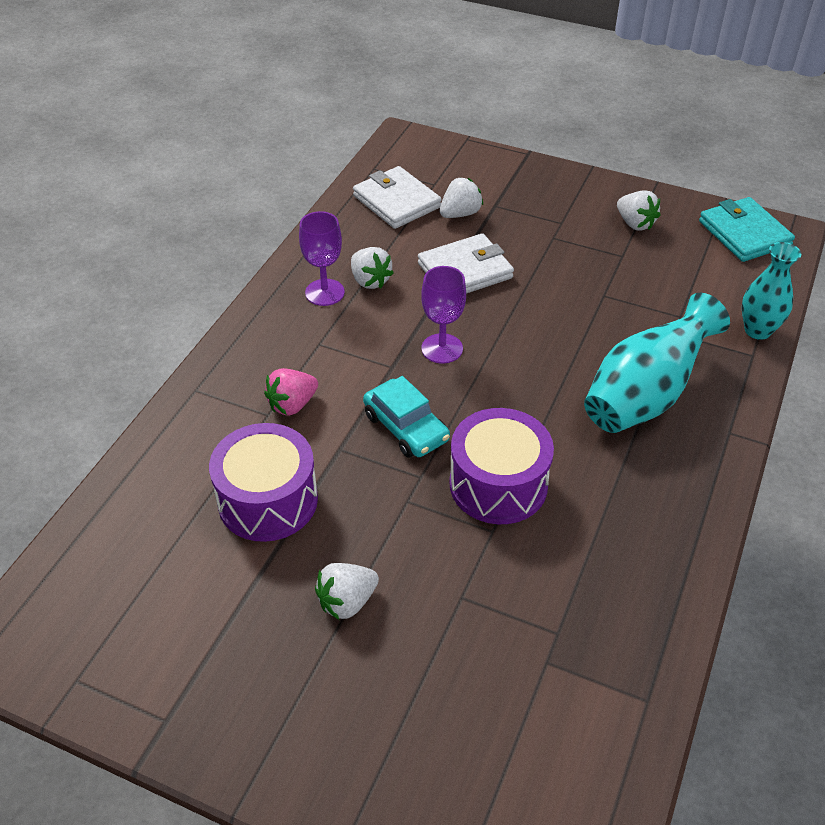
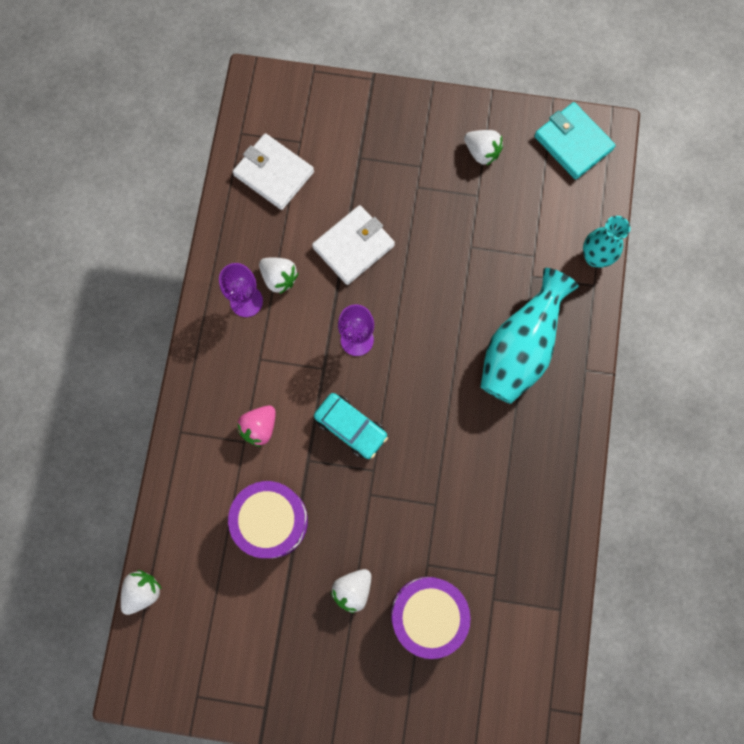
camera: 15 degrees left, 30 degrees up
white strawberry [440,177,483,218] -> white strawberry moved to [121,570,162,615]
purple drum [449,408,554,524] -> purple drum moved to [391,577,471,659]

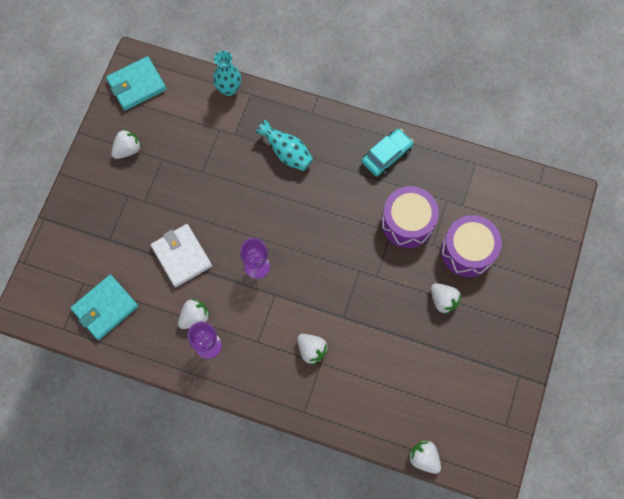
camera: 80 degrees left, 5 degrees down
purple drum [228,481,308,558] -> purple drum moved to [381,186,439,248]
white wallet [233,133,314,210] -> turquoise wallet [71,275,138,340]
pink strawberry [237,405,276,447] -> white strawberry [297,334,328,365]
turquoise car [314,393,388,459] -> turquoise car moved to [362,129,414,176]
turquoise vase [480,268,579,404] -> turquoise vase [256,119,313,171], size x0.62

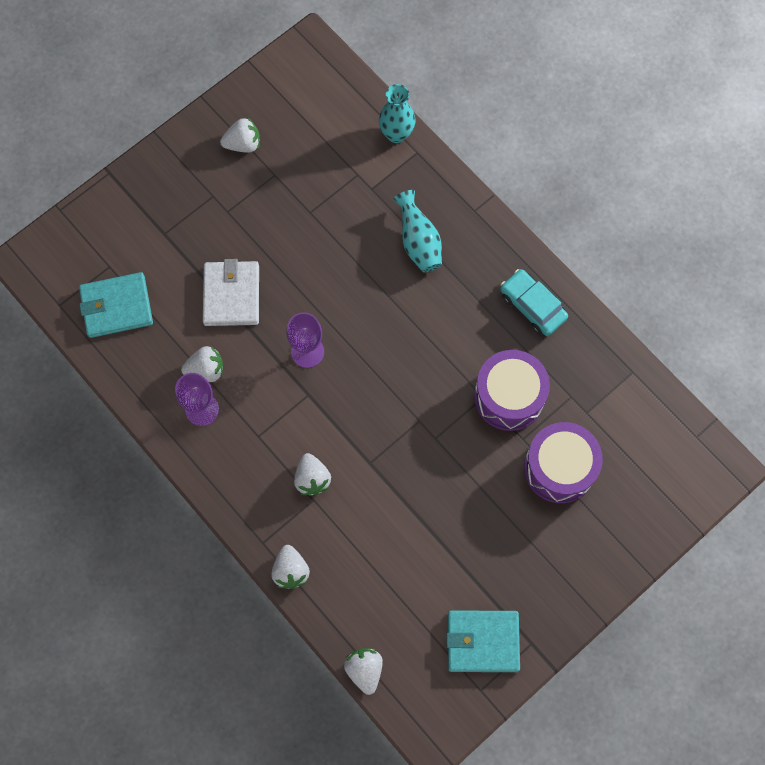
camera: 30 degrees right, 0 degrees up
turquoise wallet [106,56,167,111] -> turquoise wallet moved to [446,610,520,672]
turquoise car [362,129,414,176] -> turquoise car turned 120 degrees counterclockwise [500,269,568,336]
white strawberry [431,283,461,314] -> white strawberry moved to [271,545,310,589]

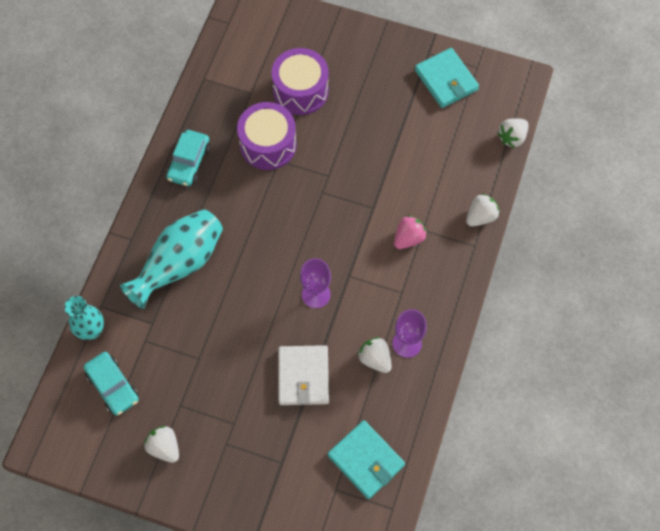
camera: 120 degrees left, 5 degrees down
white wallet [203,259,259,326] -> white wallet turned 60 degrees counterclockwise [278,345,329,405]
white strawberry [294,453,331,495] -> pink strawberry [394,215,427,249]
turquoise vase [393,190,442,272] -> turquoise vase [120,209,223,309], size x1.60
none -> turquoise car [83,352,139,416]

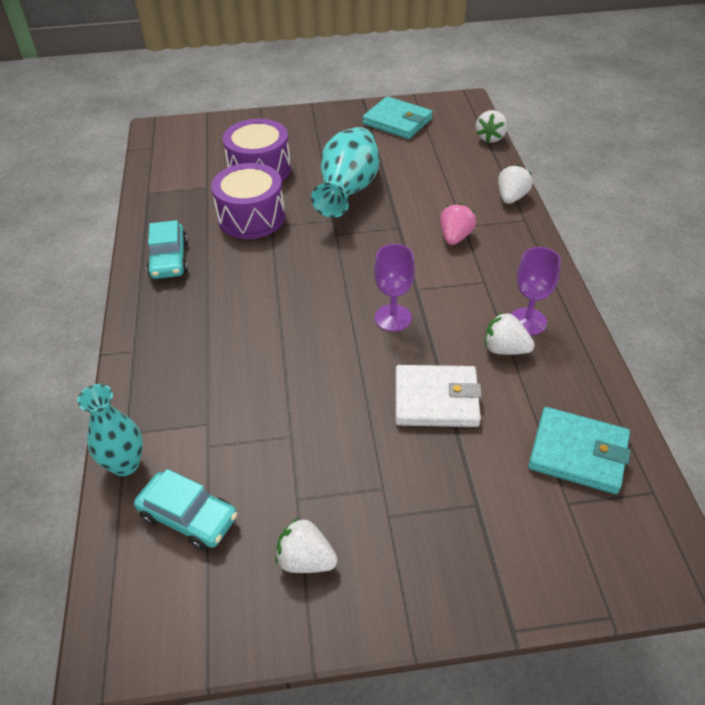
camera: 25 degrees left, 20 degrees down
turquoise vase [120,209,223,309] -> turquoise vase moved to [311,127,380,218]
white wallet [278,345,329,405] -> white wallet turned 60 degrees counterclockwise [395,365,482,427]

